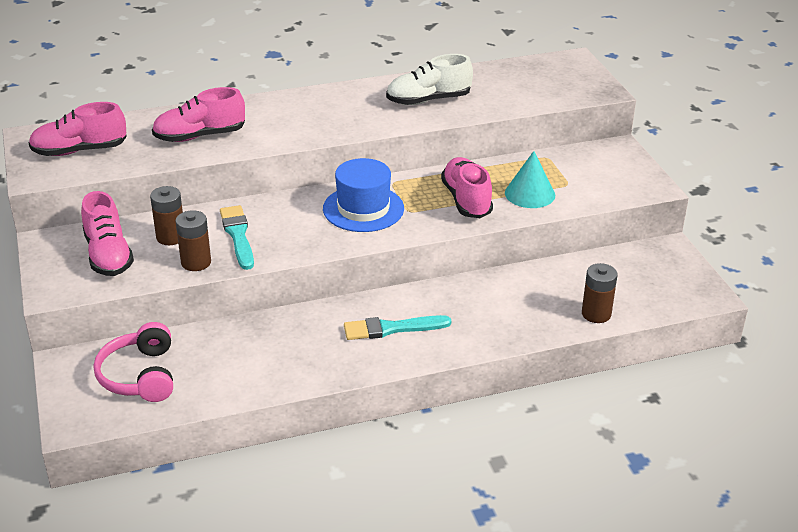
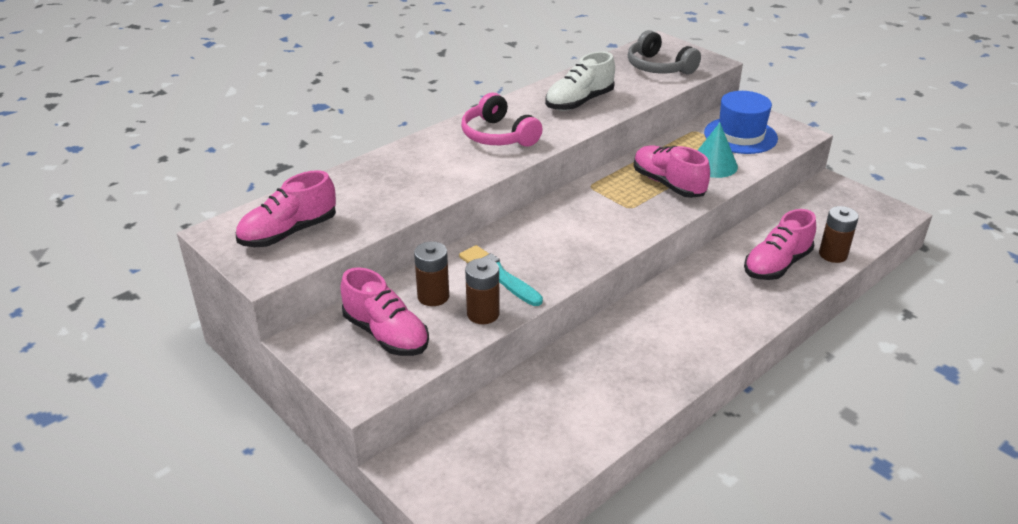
camera: 25 degrees left, 0 degrees up
pink headphones [94,322,173,402] -> pink headphones moved to [461,93,543,147]
pink shoe [152,87,245,142] -> pink shoe moved to [744,209,816,280]
blue hat [323,158,404,232] -> blue hat moved to [704,91,778,154]
turquoise brush [344,315,451,340] -> none
none -> grey headphones [628,30,701,74]

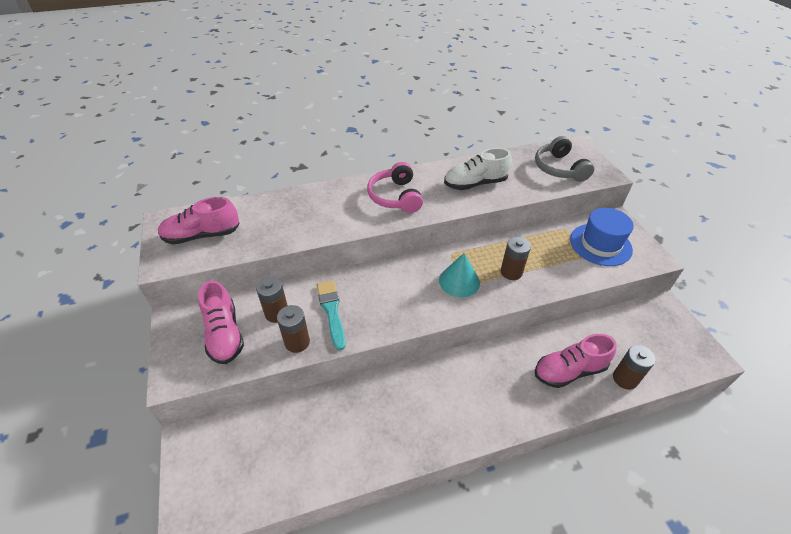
camera: 25 degrees right, 10 degrees up
pink shoe [634,145,710,198] -> brown battery [501,237,531,280]
turquoise cone [697,123,738,178] -> turquoise cone moved to [439,253,480,298]

